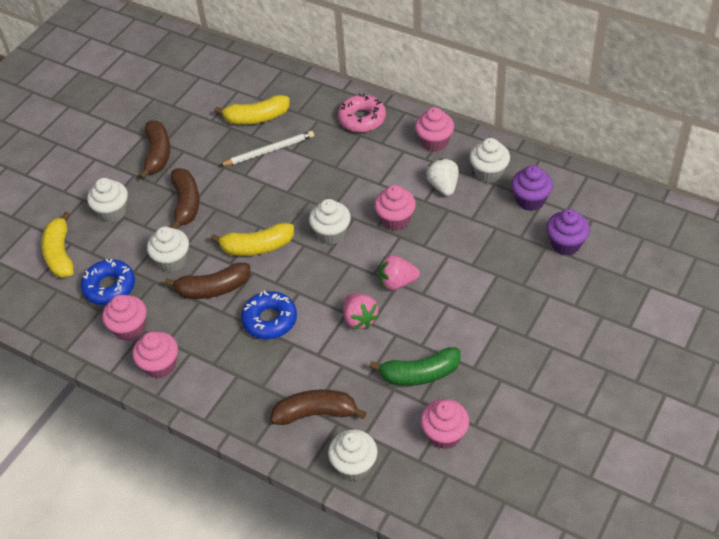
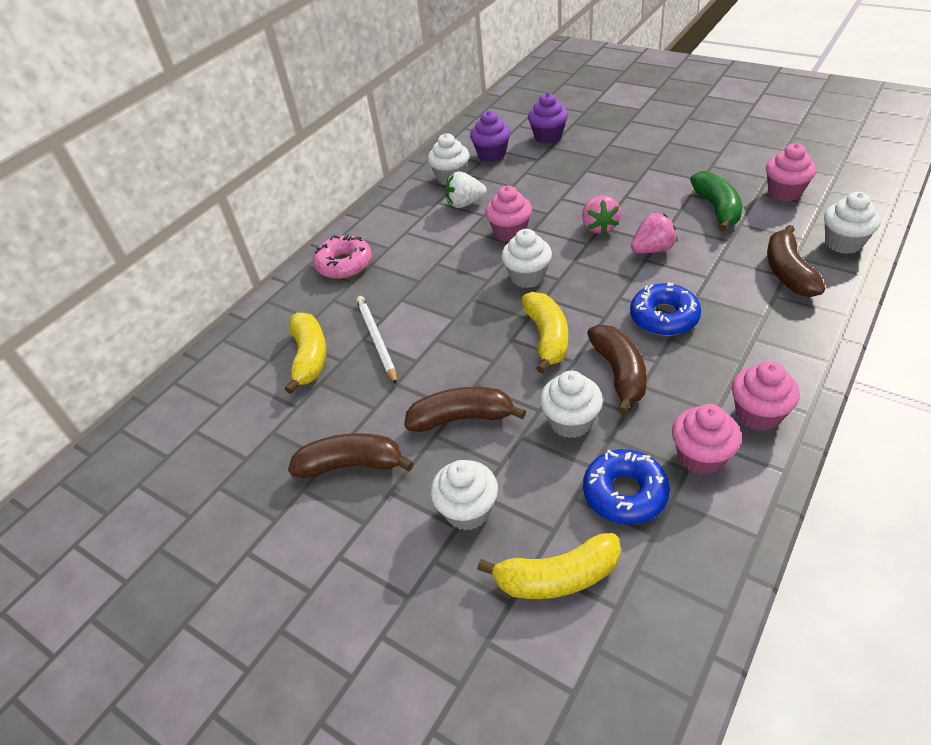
camera: 85 degrees left, 5 degrees down
pink cupcake [415,107,454,152] -> none

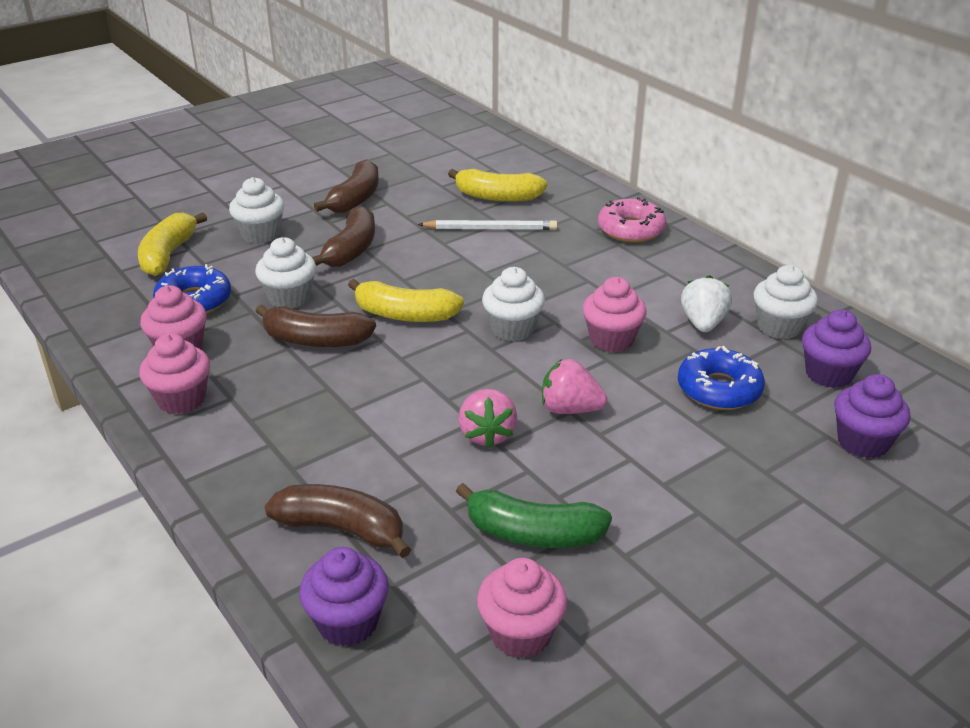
camera: 105 degrees right, 10 degrees down
blue donut [630,282,701,336] -> blue donut moved to [678,346,765,410]
white cupcake [824,192,881,254] -> purple cupcake [299,547,389,646]

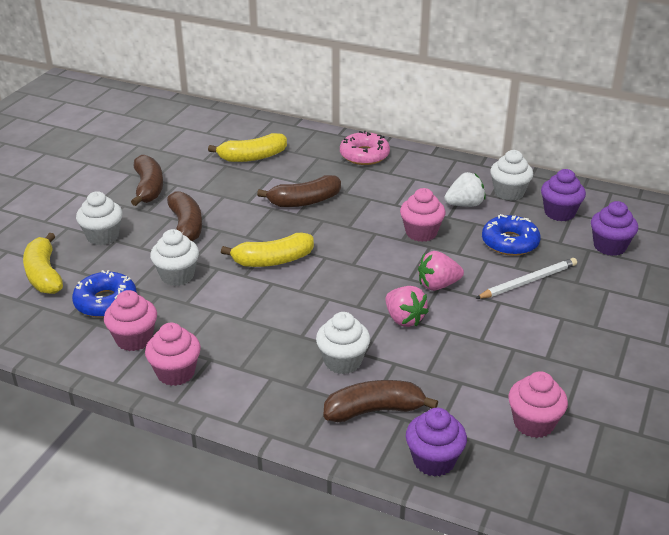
camera: 30 degrees left, 0 degrees up
brown banana [256,304,376,347] -> brown banana moved to [257,175,341,207]
white pencil [418,220,558,230] -> white pencil moved to [475,258,577,299]
green banana [456,483,612,548] -> none
white cupcake [482,267,545,341] -> white cupcake moved to [316,312,370,374]
white strawberry [681,275,732,332] -> white strawberry turned 90 degrees clockwise [444,172,486,207]

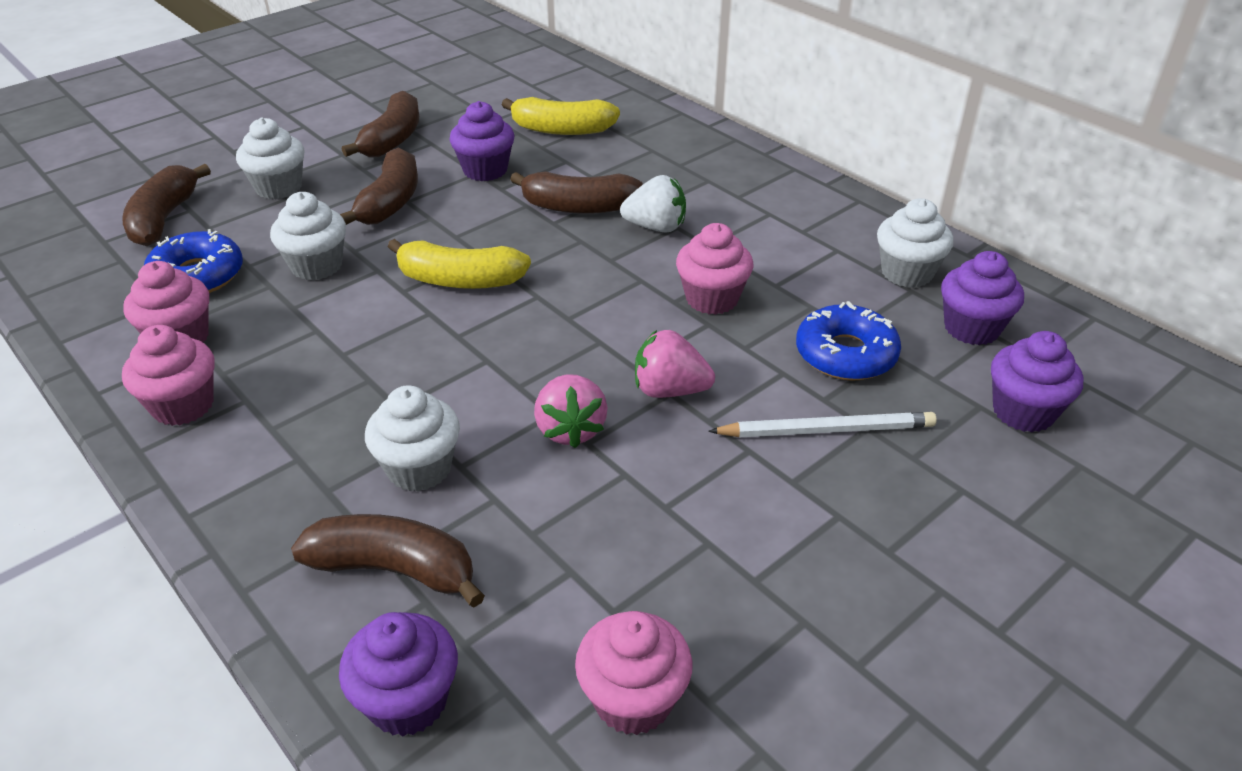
camera: 25 degrees right, 5 degrees up
yellow banana [23,233,63,294] -> brown banana [122,164,211,246]
pink donut [340,131,390,165] -> none
white strawberry [444,172,486,207] -> white strawberry moved to [620,175,686,233]
none -> purple cupcake [449,101,515,181]

